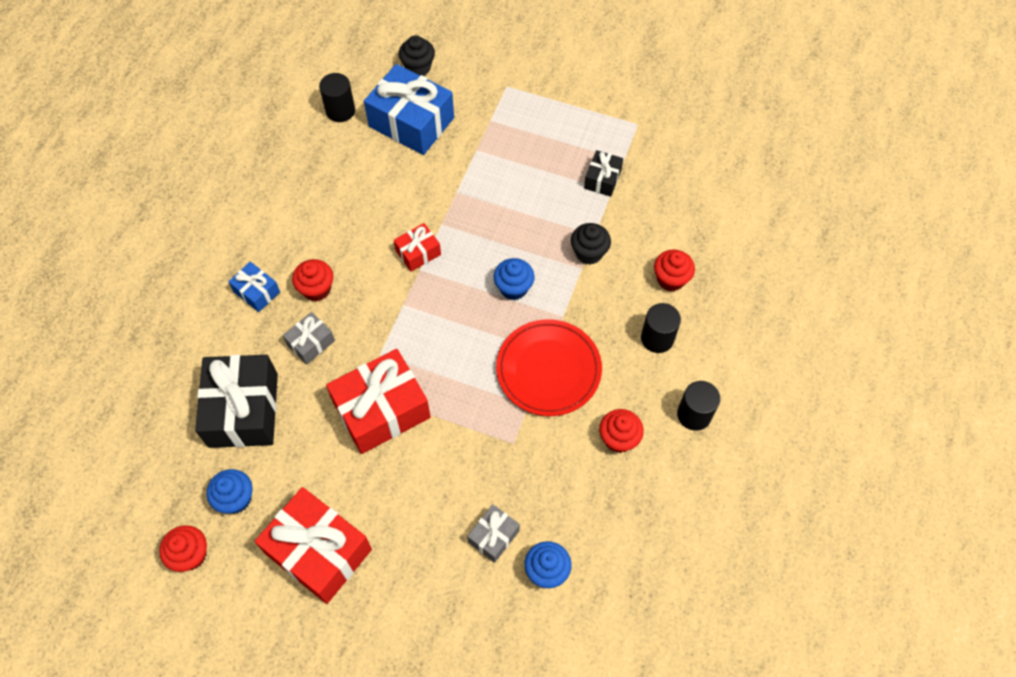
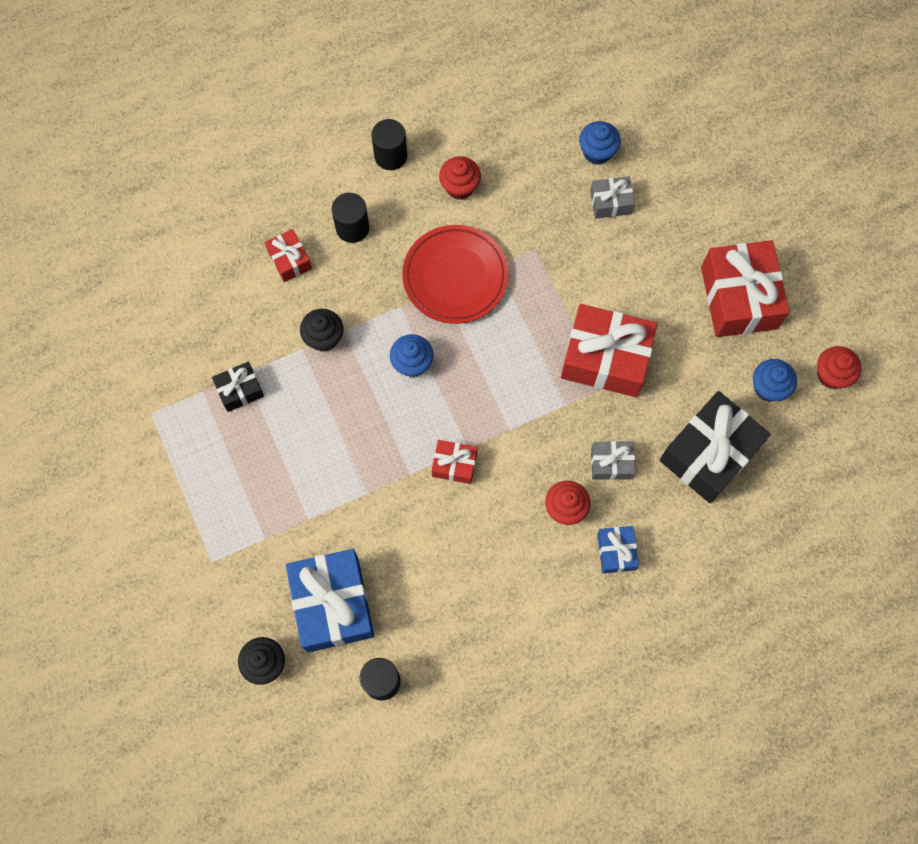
camera: 135 degrees left, 10 degrees up
red cupcake [654,249,695,291] -> red gift [265,229,312,282]

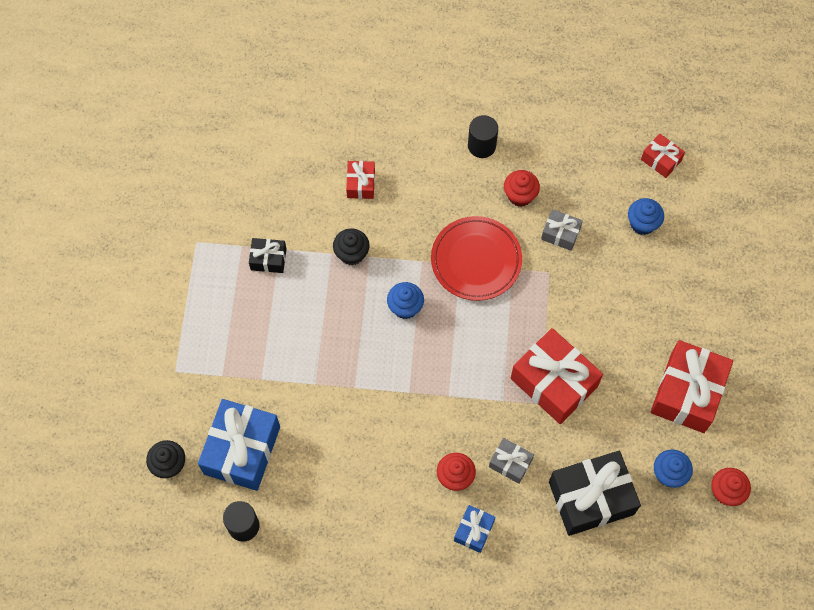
camera: 30 degrees right, 5 degrees down
black cylinder [331,193,369,243] -> none
red gift [432,440,478,484] -> red gift moved to [641,134,685,178]
grey gift [590,176,635,219] -> grey gift moved to [541,209,583,251]

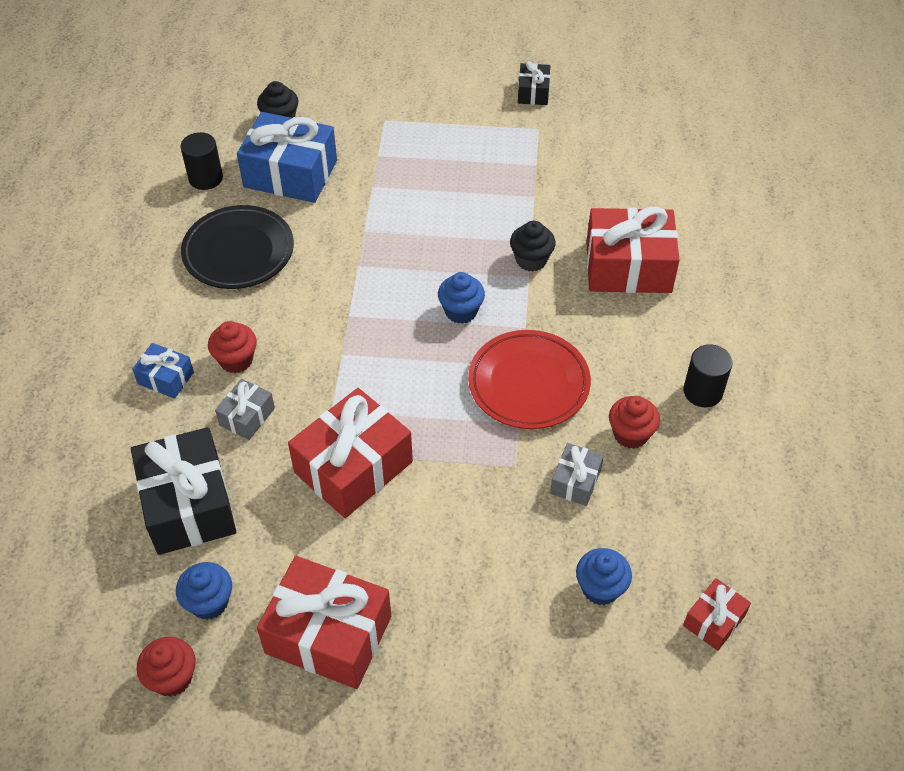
camera: 90 degrees right, 15 degrees down
black gift [249,238,287,273] -> black gift moved to [518,61,550,105]
red gift [346,161,375,199] -> red gift [586,206,679,293], size x2.01
none -> black plate [181,205,294,289]

